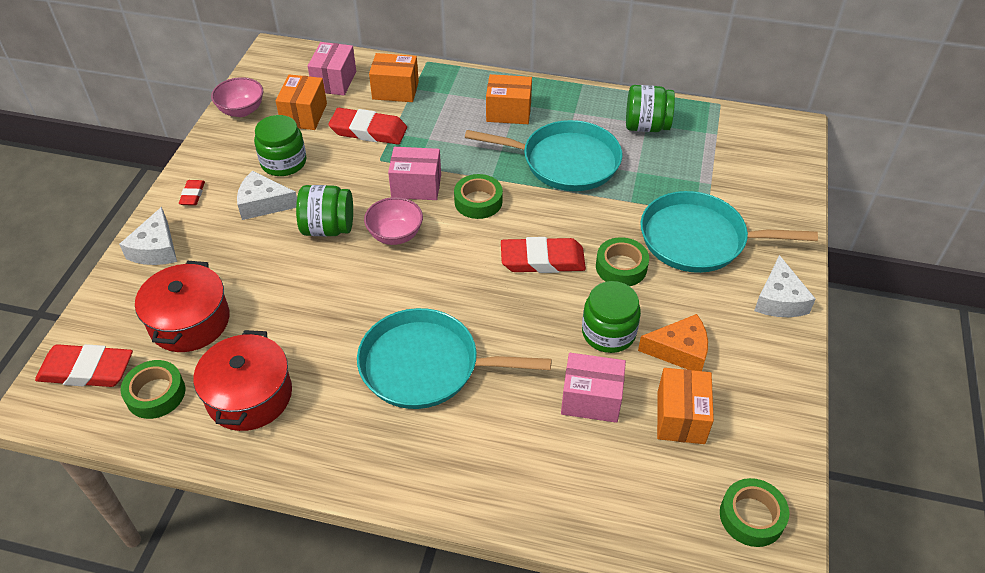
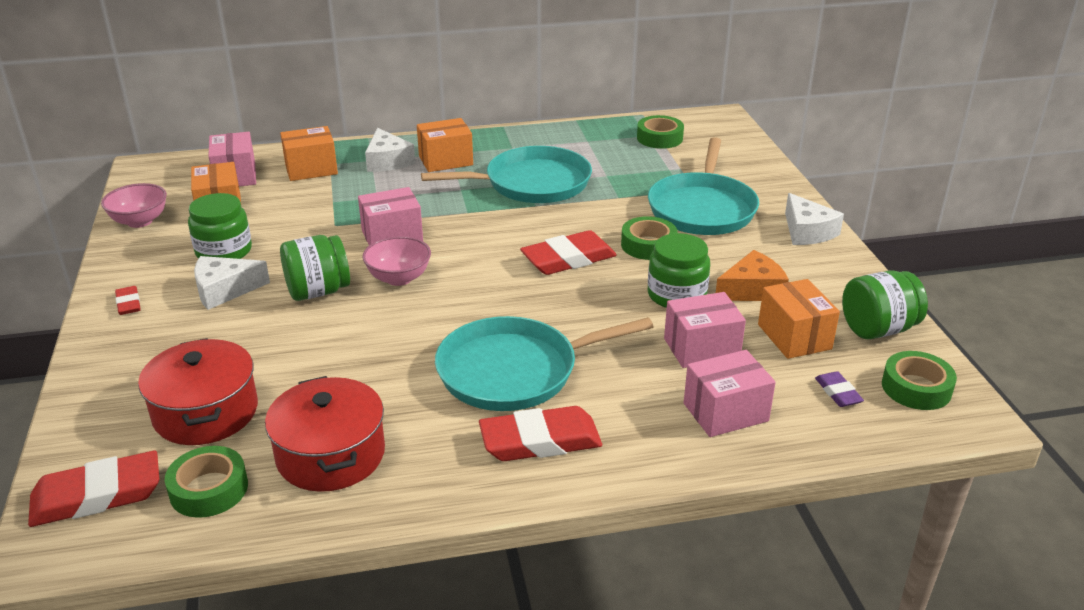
camera: 25 degrees left, 15 degrees down
white cheese [119,207,177,265] -> white cheese moved to [365,128,415,172]
red eraser [328,108,407,144] -> red eraser moved to [479,406,602,461]
green tape [454,174,503,219] -> green tape moved to [637,115,684,149]
green jar [626,85,675,132] -> green jar moved to [842,270,928,339]
turquoise pan [640,191,818,273] -> turquoise pan turned 60 degrees counterclockwise [648,137,759,235]
none -> pink box [684,350,776,437]
none -> purple eraser [815,371,864,407]

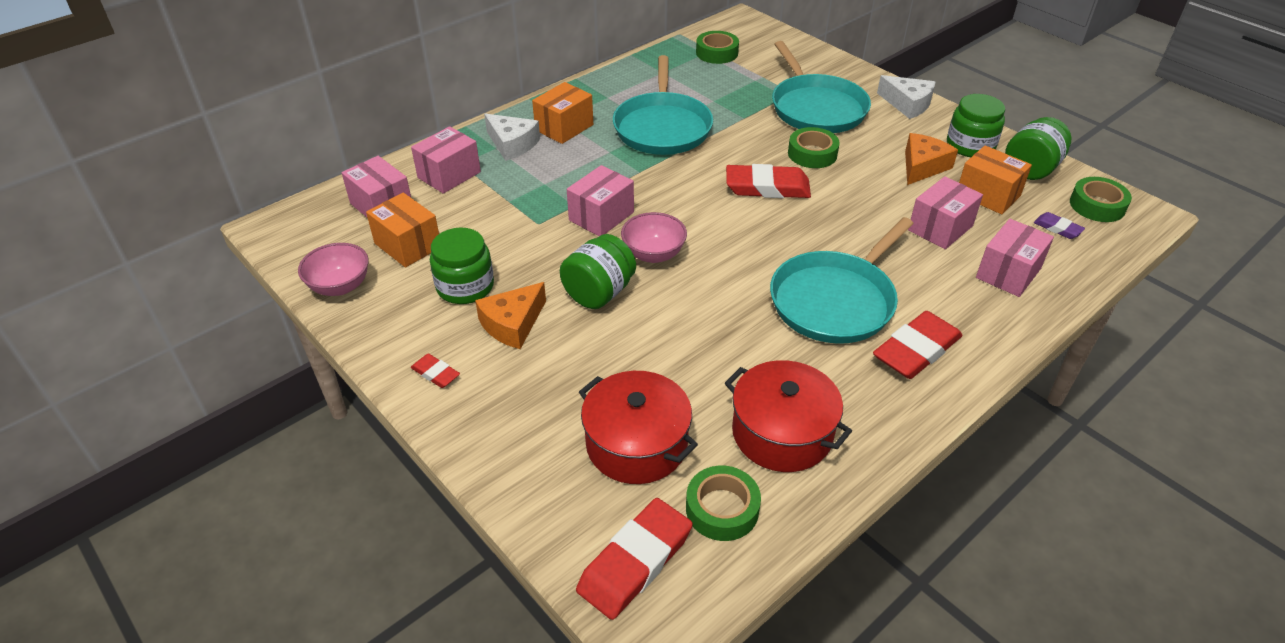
camera: 30 degrees left, 10 degrees up
white cheese [194,256,270,310] -> orange cheese [475,282,546,349]
orange box [280,126,338,181] -> pink box [411,126,481,194]
turquoise pan [421,146,592,203] -> turquoise pan turned 135 degrees clockwise [613,55,713,155]
red eraser [520,230,617,275] -> red eraser turned 60 degrees clockwise [726,164,811,198]
green jar [648,233,710,308] -> green jar moved to [947,94,1005,157]

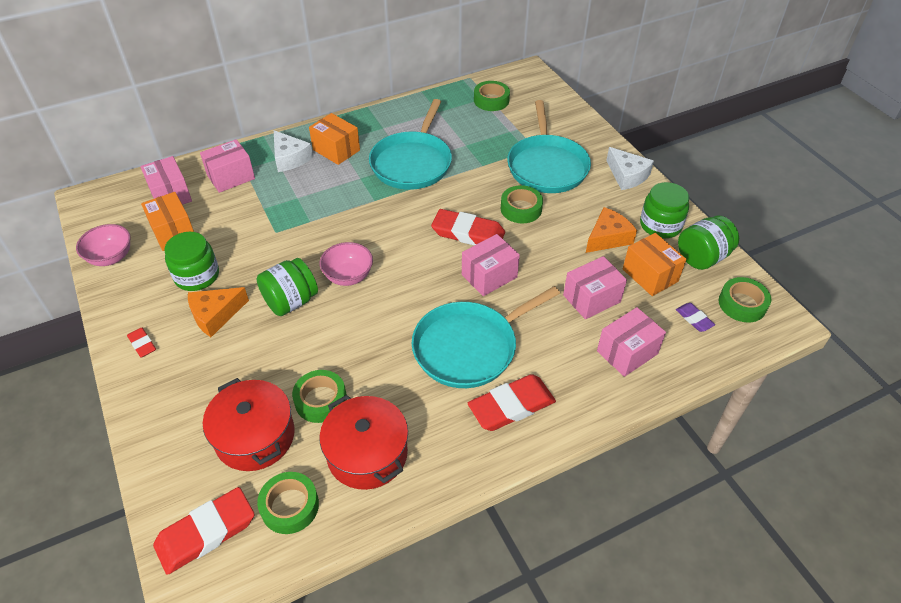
camera: 15 degrees right, 5 degrees up
orange box [532,82,593,144] -> orange box turned 75 degrees clockwise [309,113,360,165]
pink box [567,165,634,236] -> pink box moved to [462,234,520,296]
none -> green tape [292,370,346,423]

